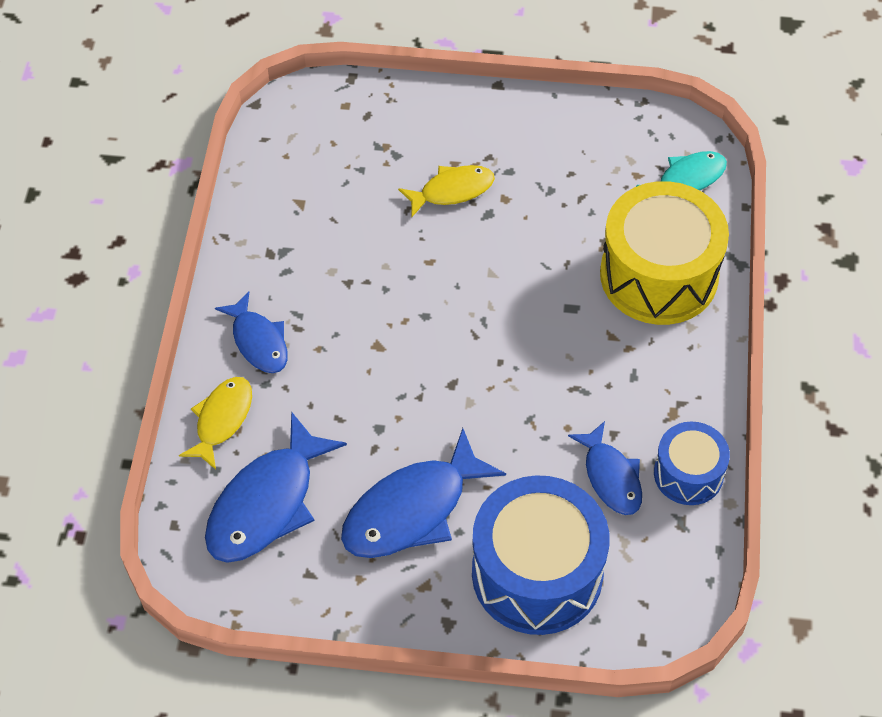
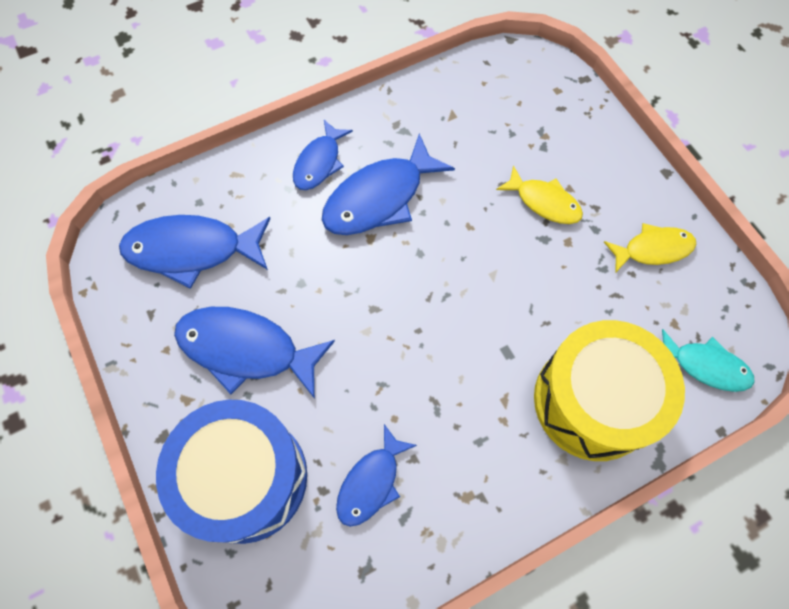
camera: 55 degrees right, 10 degrees up
yellow fish [179,377,252,470] -> yellow fish moved to [604,223,697,272]
blue drum [654,422,730,505] -> none
none -> blue fish [322,133,455,235]

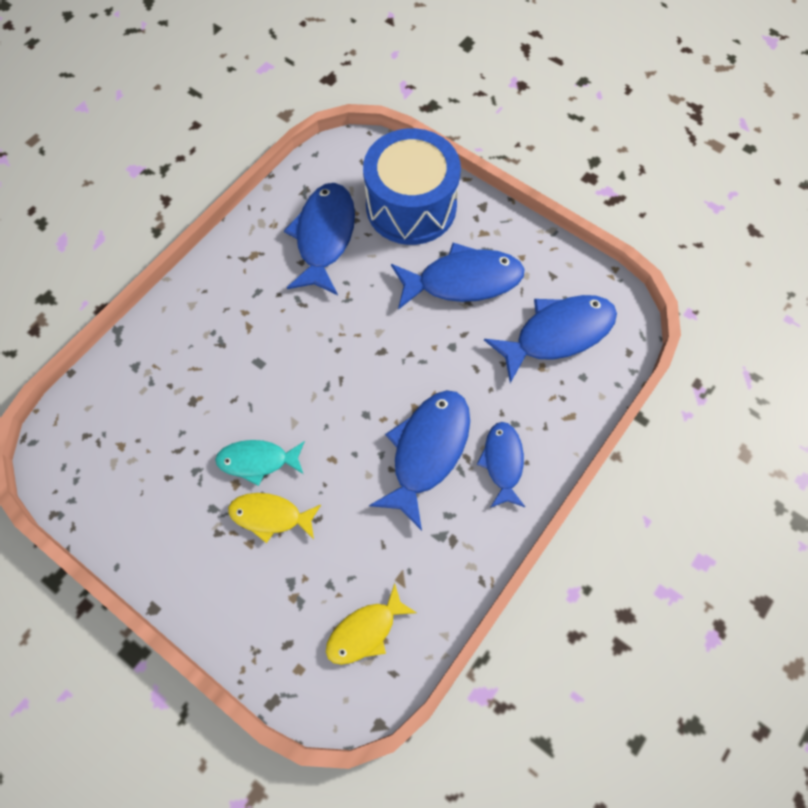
camera: 155 degrees right, 0 degrees up
blue fish [336,424,417,527] -> blue fish [284,183,355,295], size x1.64
yellow drum [534,320,685,461] -> none
yellow fish [604,223,697,272] -> yellow fish moved to [326,583,417,665]
turquoise fish [662,329,755,392] -> turquoise fish moved to [215,440,305,486]

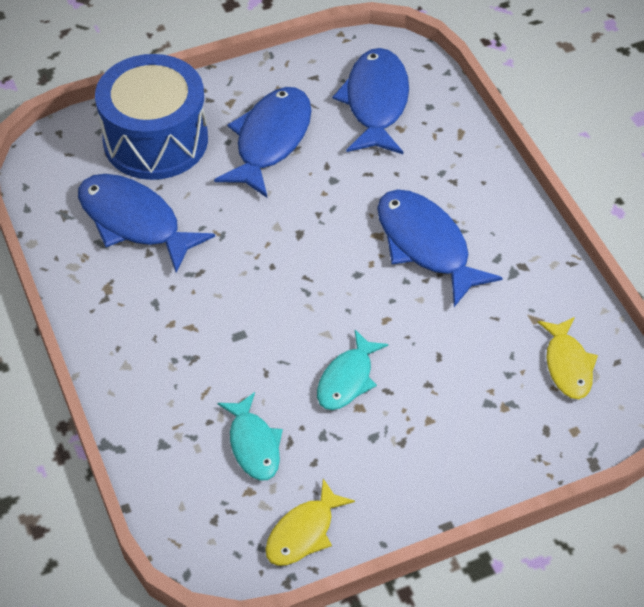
camera: 60 degrees left, 15 degrees down
yellow fish [228,493,321,543] -> yellow fish moved to [265,479,355,566]
blue fish [477,422,525,508] -> none
none -> turquoise fish [218,392,283,481]

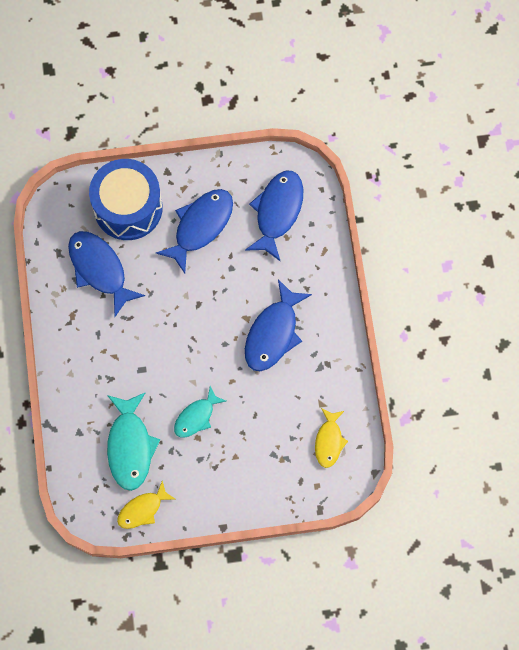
camera: 15 degrees right, 20 degrees up
turquoise fish [218,392,283,481] -> turquoise fish [107,393,160,491], size x1.64
blue fish [377,190,502,307] -> blue fish turned 135 degrees counterclockwise [245,279,312,371]

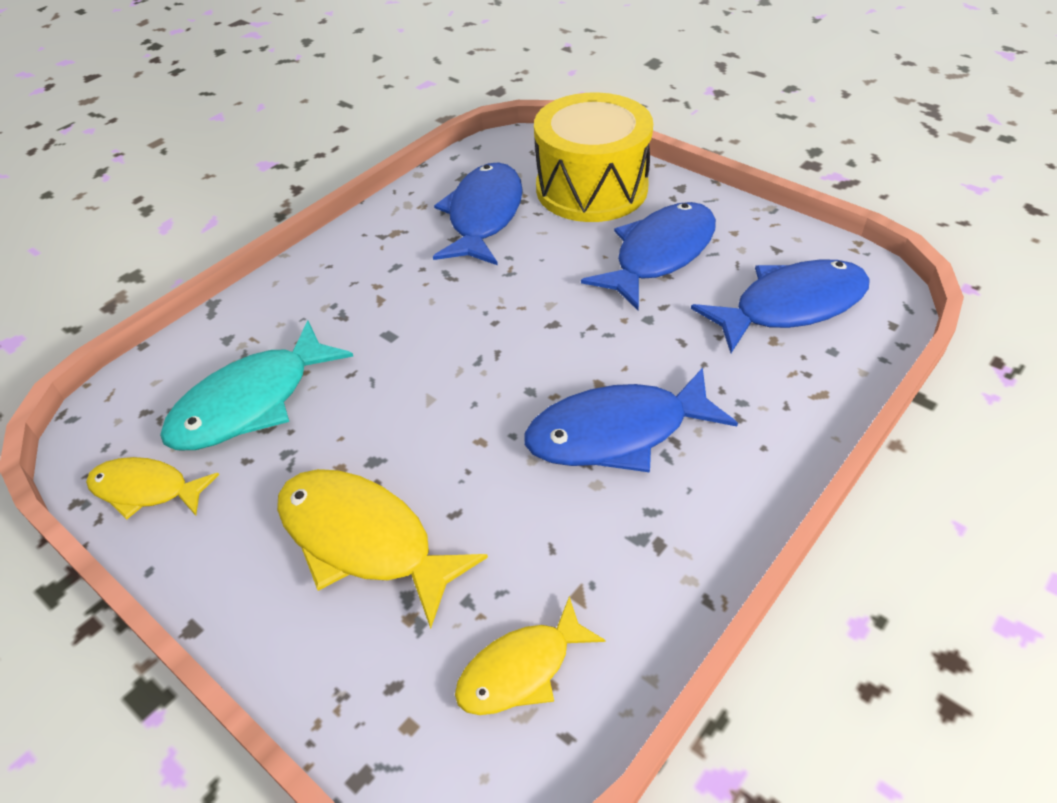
camera: 50 degrees right, 25 degrees down
blue drum [89,159,163,240] -> yellow drum [534,92,653,222]
blue fish [156,189,233,274] -> blue fish turned 45 degrees counterclockwise [581,202,716,310]
turquoise fish [174,386,226,438] -> none
none -> yellow fish [277,469,488,629]

